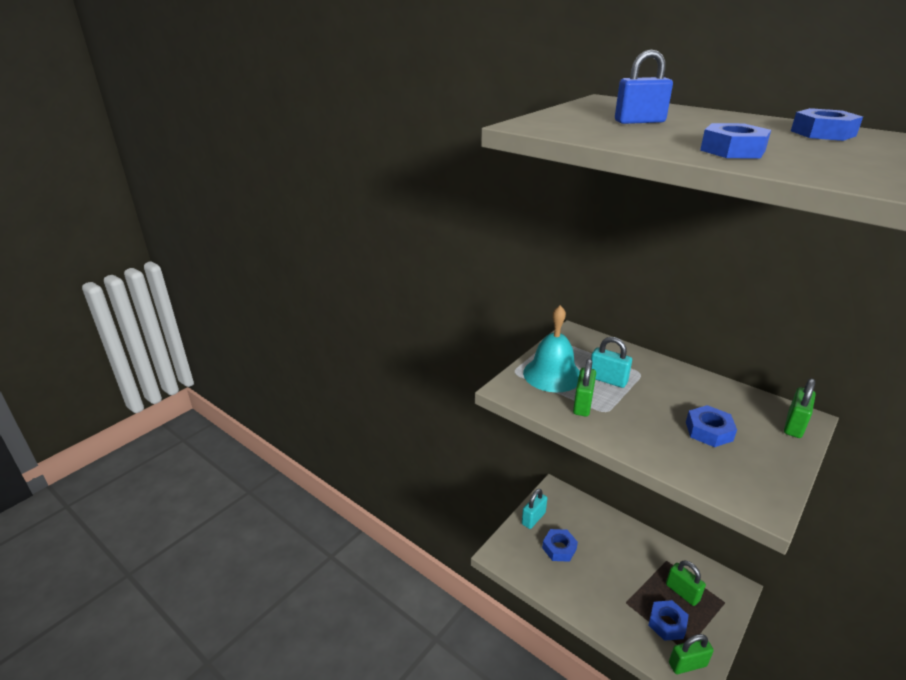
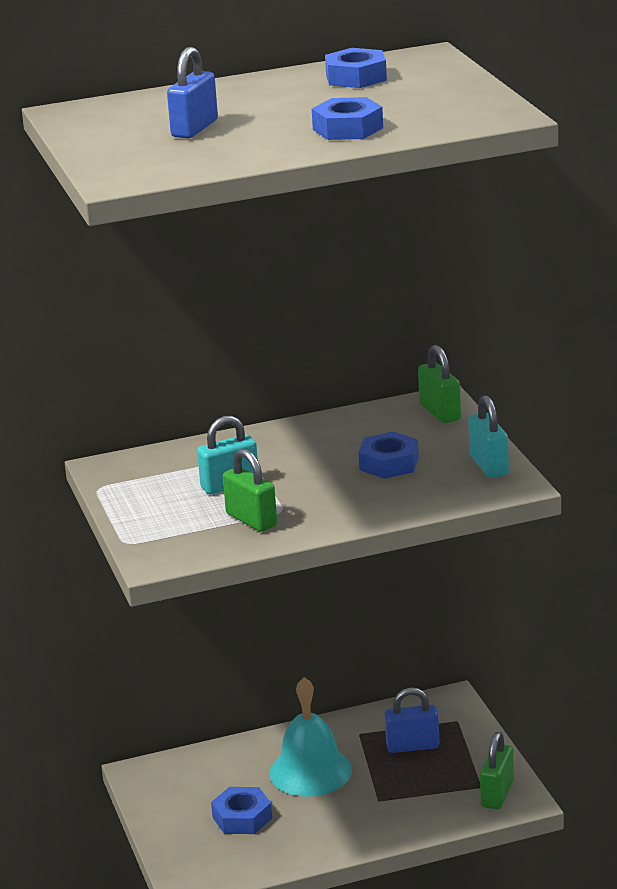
camera: 55 degrees left, 5 degrees down
turquoise padlock [522,489,547,529] -> turquoise padlock moved to [468,395,509,478]
turquoise bell [523,305,580,392] -> turquoise bell moved to [269,677,352,797]
blue nut [648,600,689,641] -> none
green padlock [666,560,706,606] -> blue padlock [385,688,439,753]

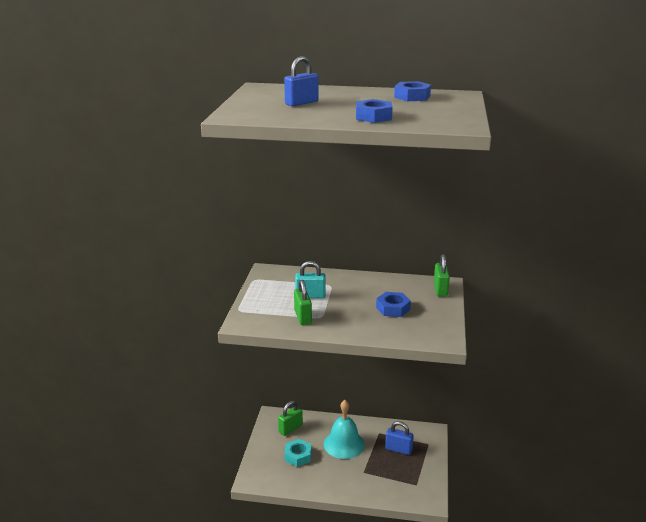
camera: 25 degrees right, 0 degrees up
blue nut [211,787,272,834] -> turquoise nut [284,439,311,467]
turquoise padlock [468,395,509,478] -> none
green padlock [480,732,514,809] -> green padlock moved to [278,401,303,436]

